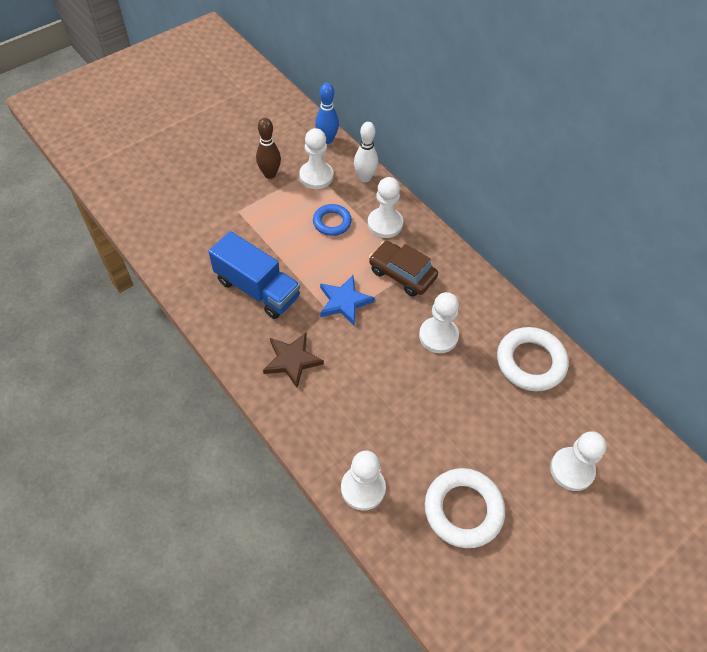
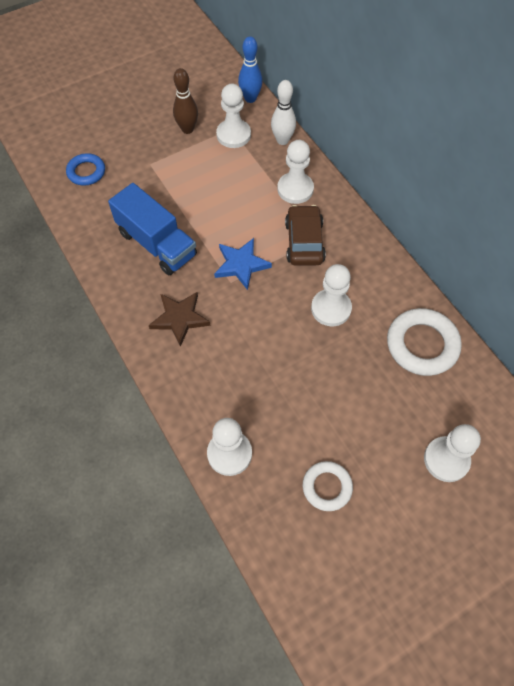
camera: 10 degrees right, 5 degrees up
blue ring [313,204,352,236] -> blue ring moved to [66,153,105,186]
brown car [369,241,438,297] -> brown car turned 45 degrees clockwise [285,205,326,266]
white ring [425,468,505,548] -> white ring [303,461,353,511], size x0.62

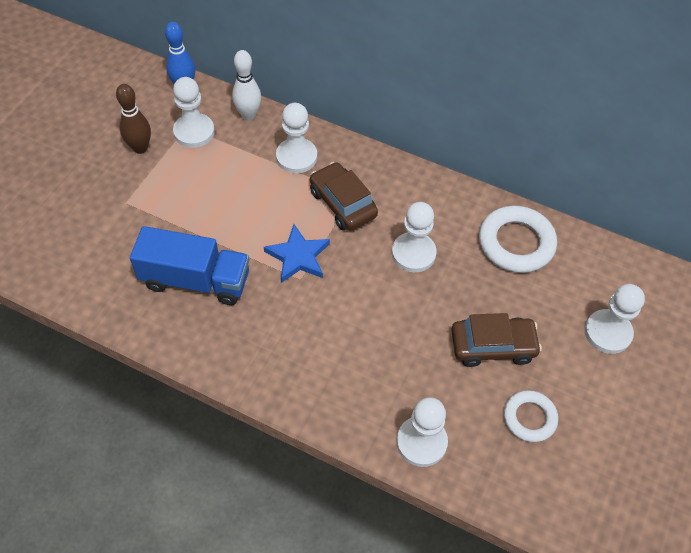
camera: 35 degrees left, 5 degrees down
blue ring [66,153,105,186] -> none
brown star [149,292,210,347] -> none
none -> brown car [451,313,542,367]

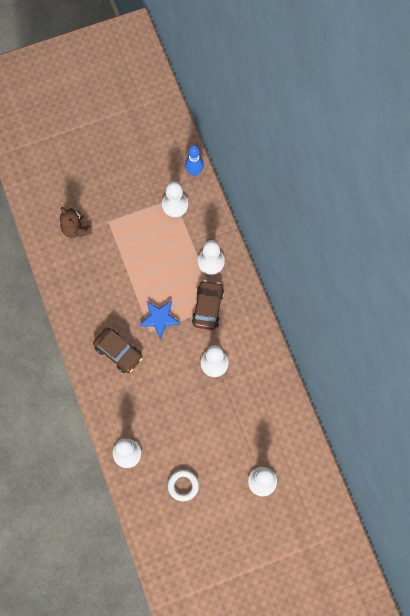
camera: 45 degrees right, 15 degrees up
brown bowling pin [116,84,151,154] -> none
blue truck [130,226,249,305] -> none
white bowling pin [232,50,261,120] -> none
brown car [451,313,542,367] -> brown car moved to [93,327,143,373]
white ring [479,206,557,273] -> none
none -> brown teddy bear [60,207,92,238]

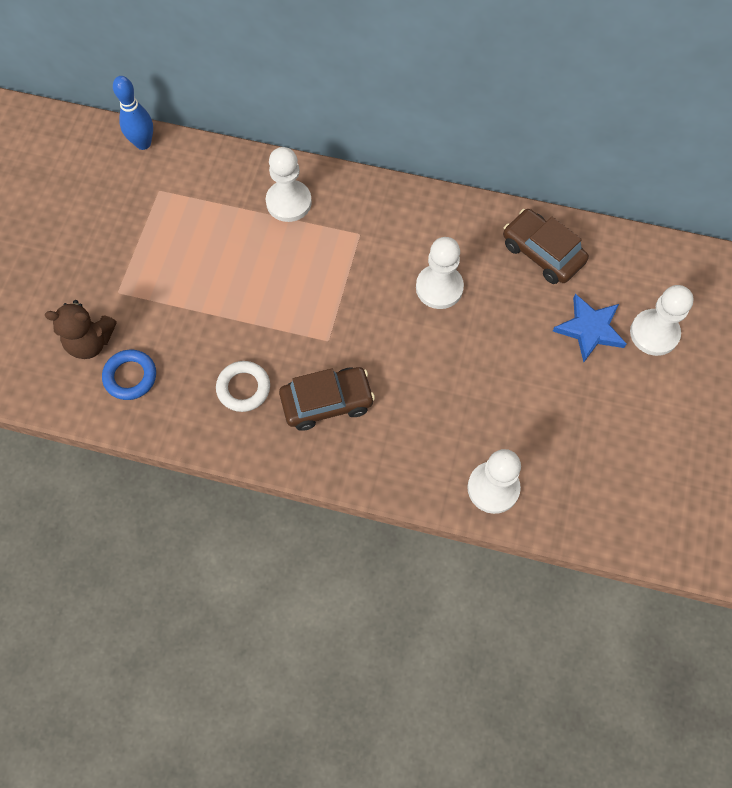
camera: 55 degrees left, 5 degrees down
blue star [139,301,180,339] -> blue star moved to [553,294,626,362]
white pawn [162,181,188,217] -> none
white ring [168,470,199,501] -> white ring moved to [216,361,270,412]
brown car [192,280,224,330] -> brown car moved to [503,209,589,284]
none -> blue ring [102,349,156,400]

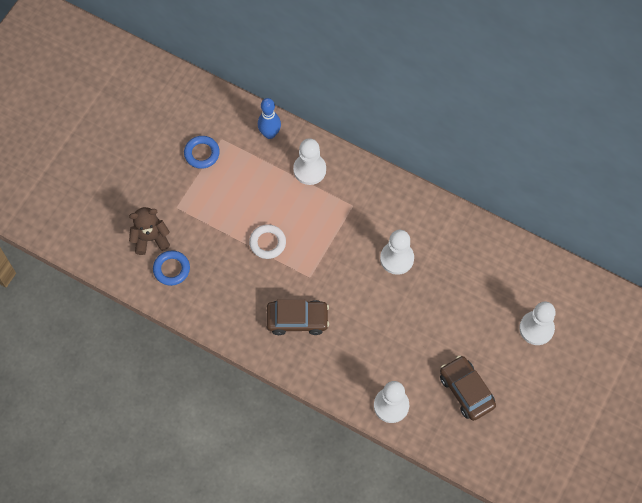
camera: 15 degrees right, 0 degrees up
brown teddy bear [45,300,117,359] -> brown teddy bear turned 150 degrees clockwise [129,207,170,255]
blue bowling pin [113,76,153,150] -> blue bowling pin moved to [258,98,281,139]
white ring [216,361,270,412] -> white ring moved to [249,224,286,259]
brown car [503,209,589,284] -> brown car moved to [440,356,496,421]
blue star [553,294,626,362] -> none
none -> blue ring [184,136,220,169]

